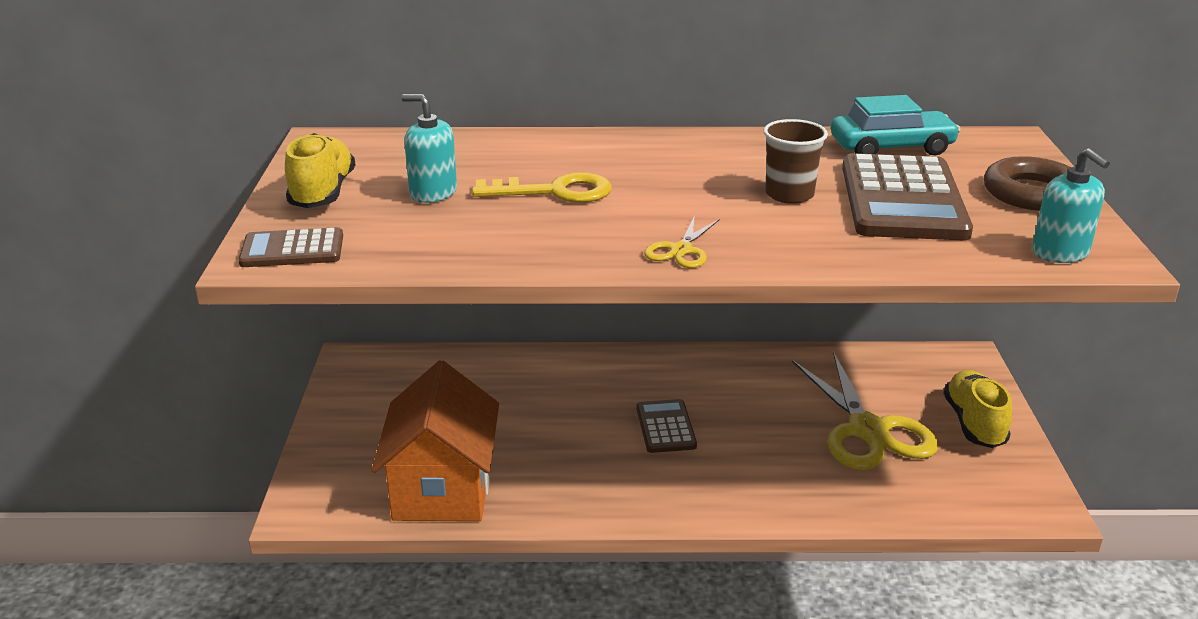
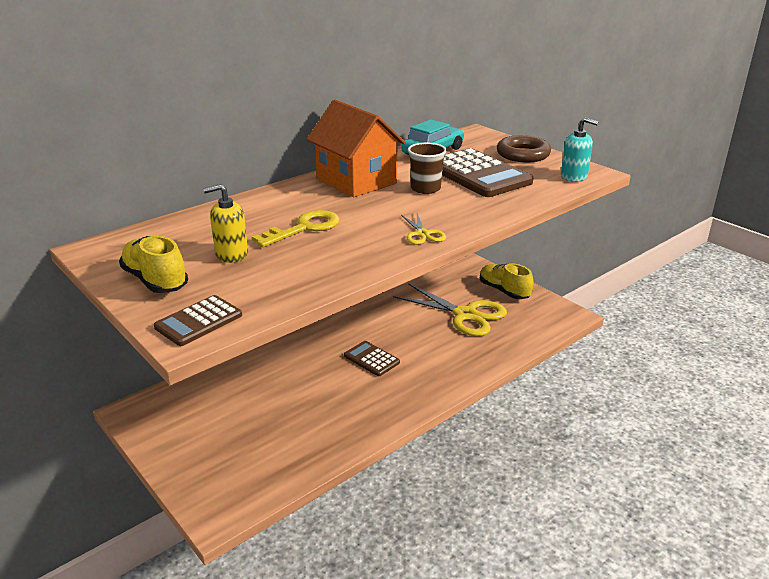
camera: 40 degrees left, 0 degrees up
orange house [372,360,499,521] -> orange house moved to [306,100,406,197]
turquoise soap dispenser [401,94,457,203] -> yellow soap dispenser [203,184,248,263]

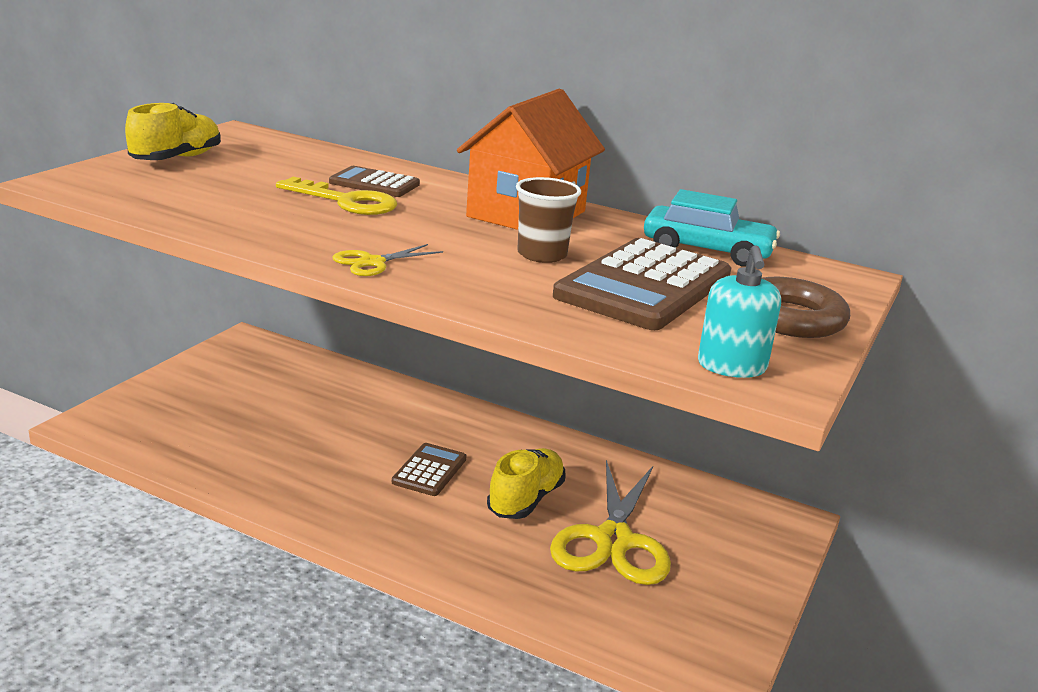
camera: 65 degrees right, 5 degrees down
brown calculator [154,295,242,346] -> brown calculator moved to [329,166,420,197]
yellow soap dispenser [203,184,248,263] -> none
yellow shoe [480,263,533,299] -> yellow shoe moved to [487,448,566,519]

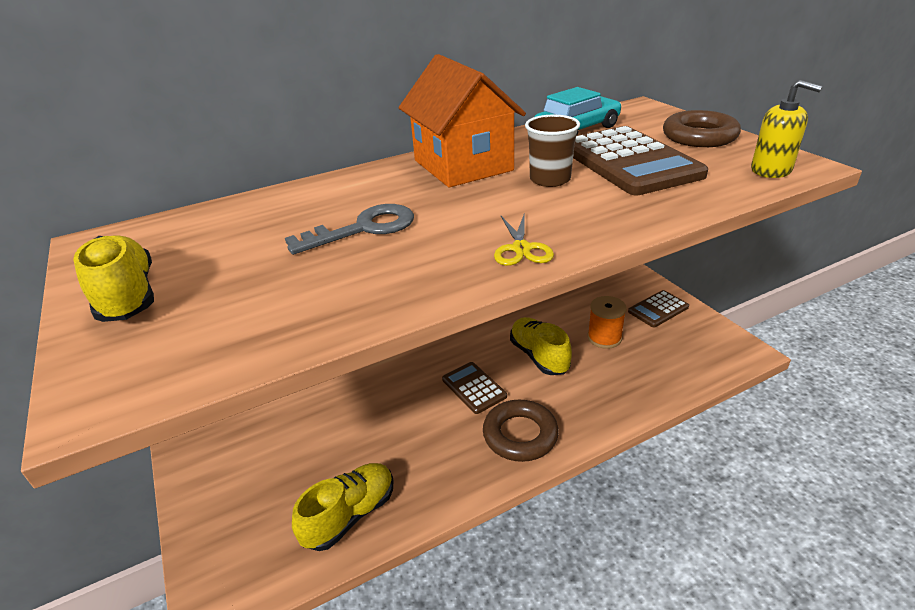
camera: 50 degrees left, 10 degrees up
yellow key [276,177,397,215] -> grey key [285,204,414,255]
brown calculator [329,166,420,197] -> brown calculator moved to [628,290,689,327]
yellow scissors [550,460,671,585] -> orange spool [587,296,627,349]
turquoise soap dispenser [698,245,781,378] -> yellow soap dispenser [751,80,823,178]
none -> yellow shoe [292,463,394,551]
none -> brown ring [483,400,559,462]

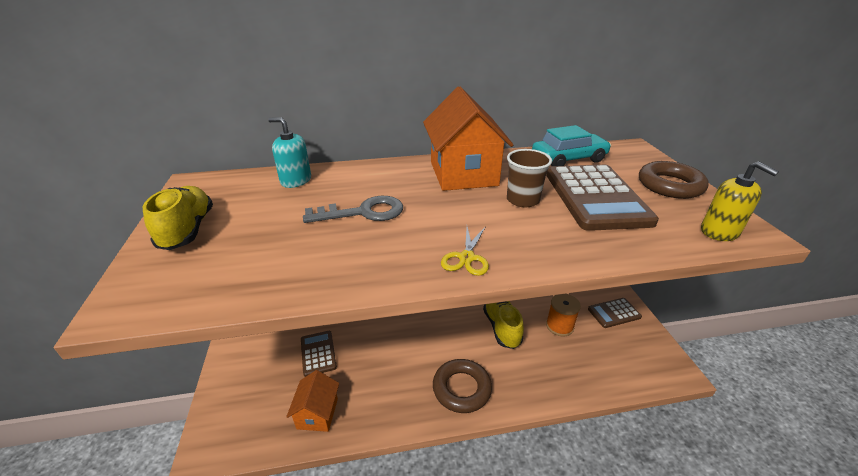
camera: 15 degrees right, 0 degrees up
yellow shoe [292,463,394,551] -> orange house [286,370,339,432]
brown calculator [442,362,507,414] -> brown calculator moved to [301,331,337,377]
none -> turquoise soap dispenser [268,117,311,188]

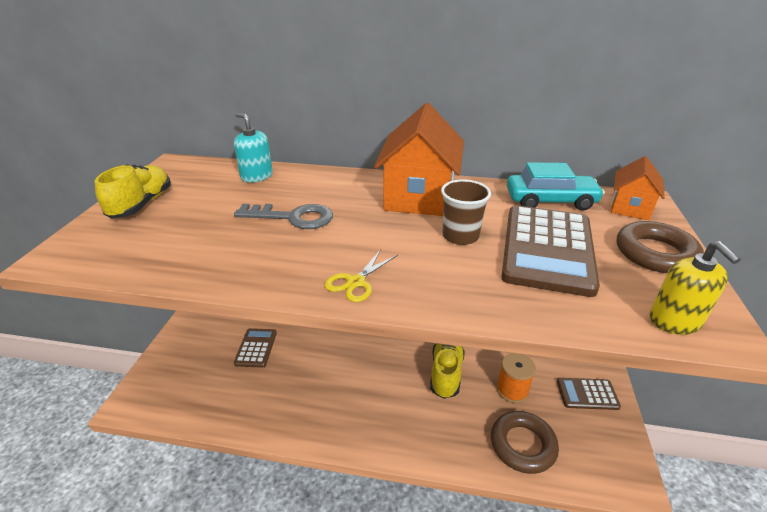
camera: 20 degrees right, 0 degrees up
orange house [286,370,339,432] -> orange house moved to [611,156,665,220]
brown ring [433,359,492,413] -> brown ring moved to [491,411,559,474]

